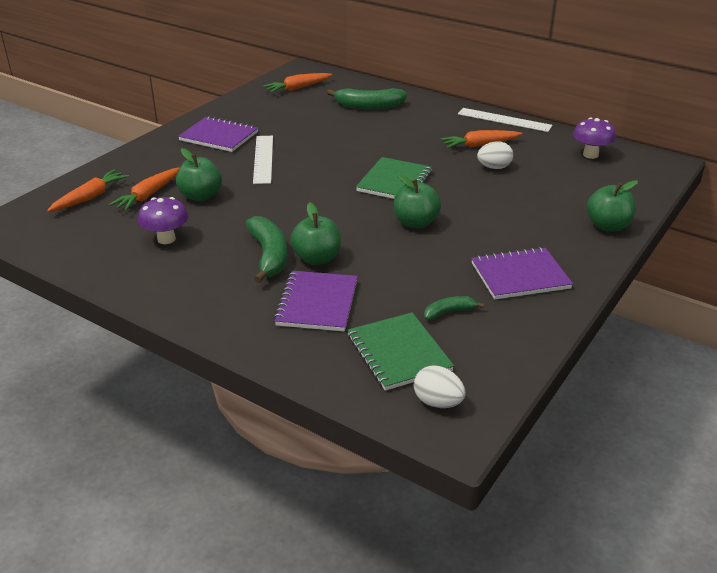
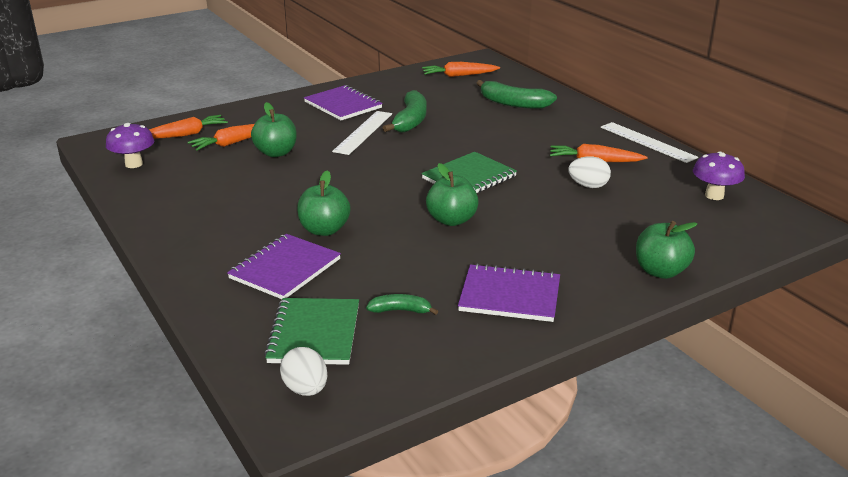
camera: 25 degrees right, 5 degrees down
purple mushroom [138,197,188,244] -> purple mushroom moved to [106,123,154,168]
green banana [246,216,287,283] -> green banana moved to [383,90,427,132]

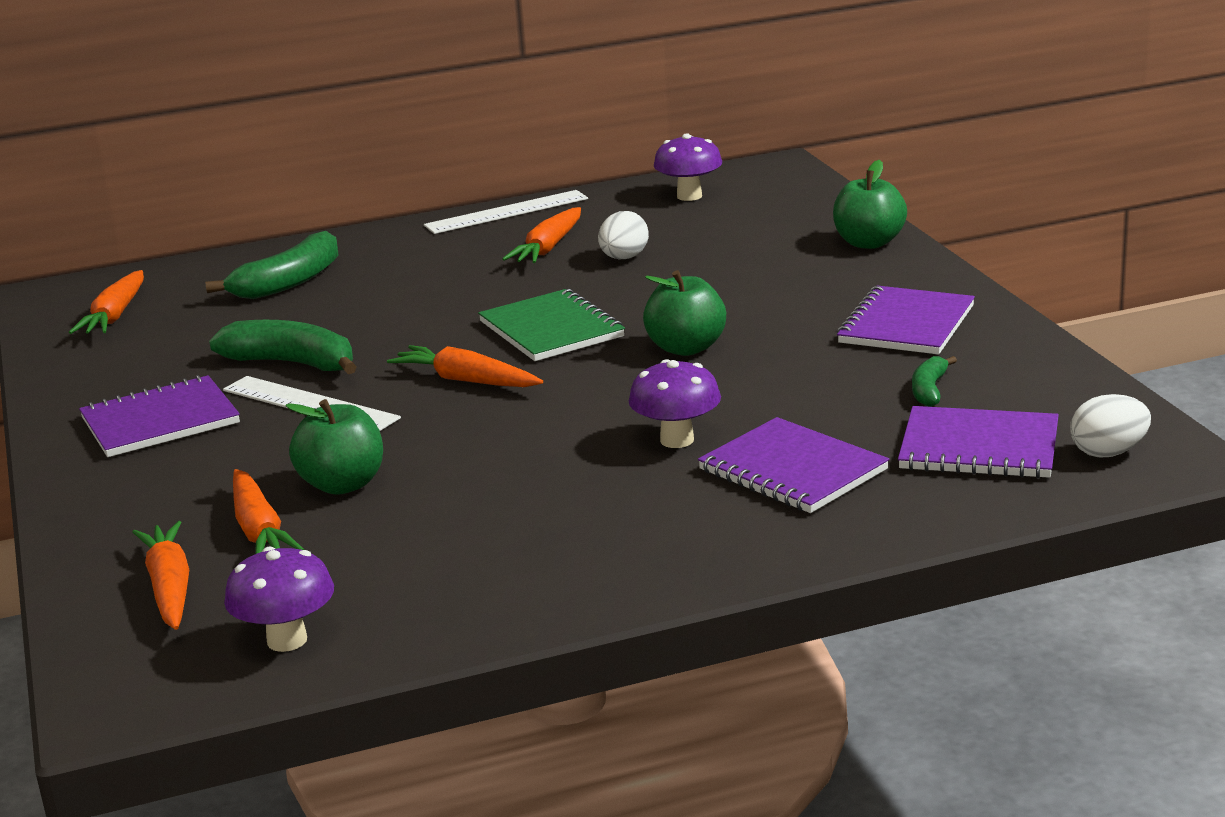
camera: 75 degrees left, 5 degrees down
green notebook [264,298,359,365] -> purple notebook [898,406,1059,478]
green apple [297,170,351,236] -> purple mushroom [629,359,721,448]
none -> orange carrot [387,345,543,387]

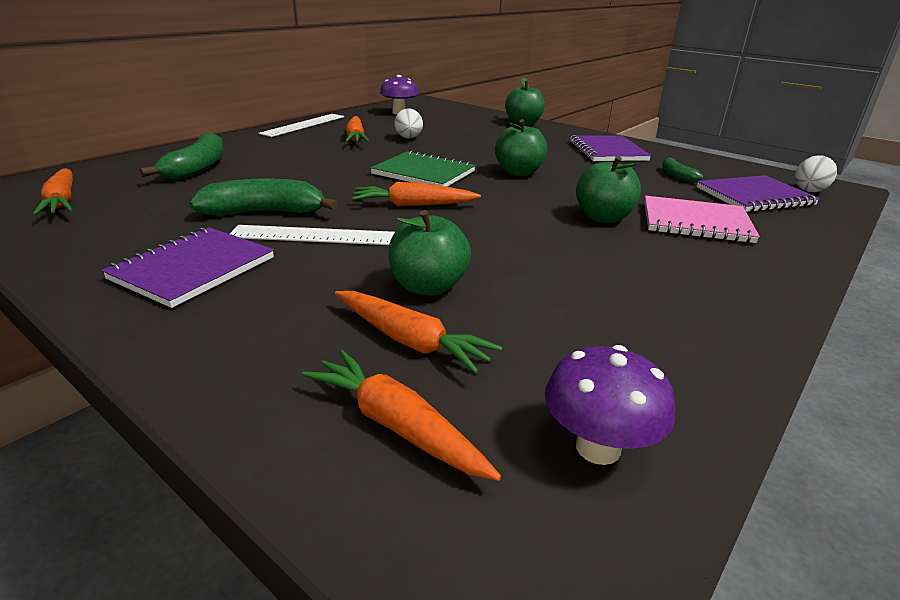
camera: 35 degrees left, 5 degrees up
purple mushroom [629,359,721,448] -> green apple [576,156,641,223]
purple notebook [698,417,890,513] -> pink notebook [644,196,760,243]

